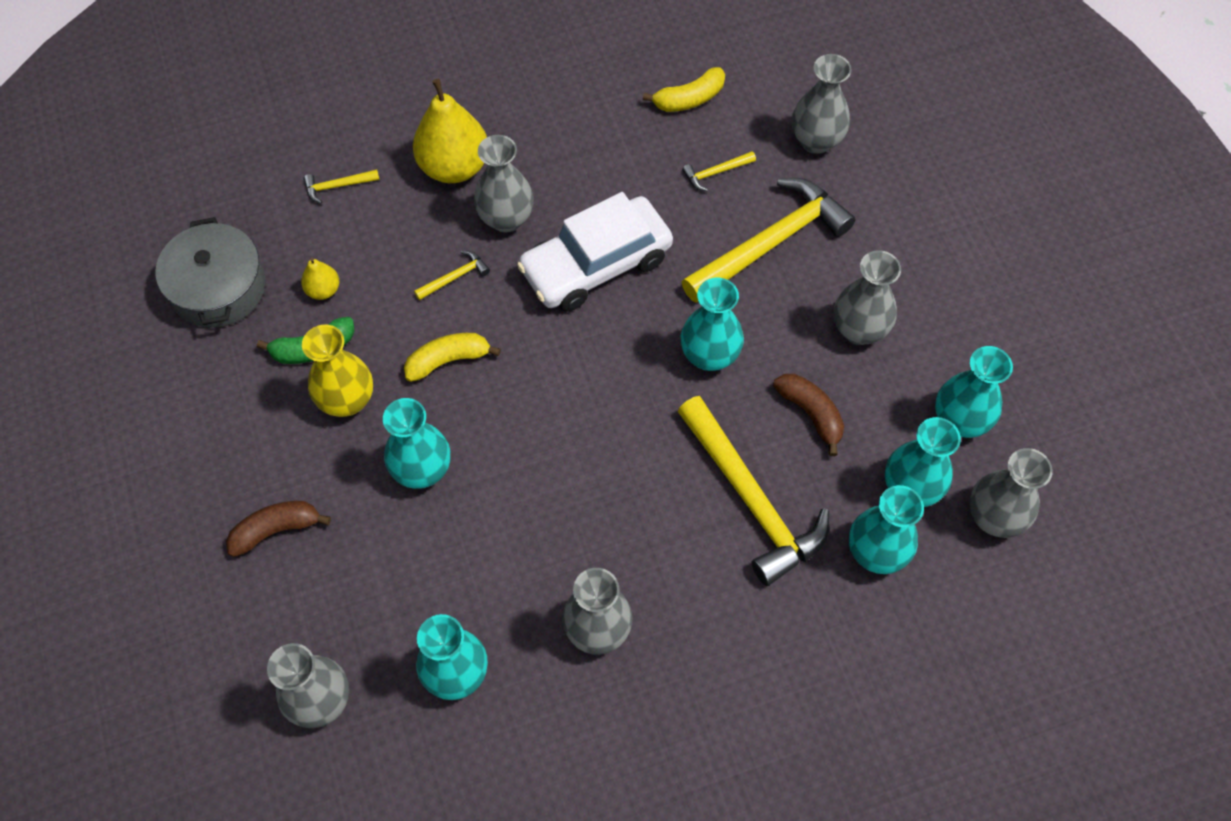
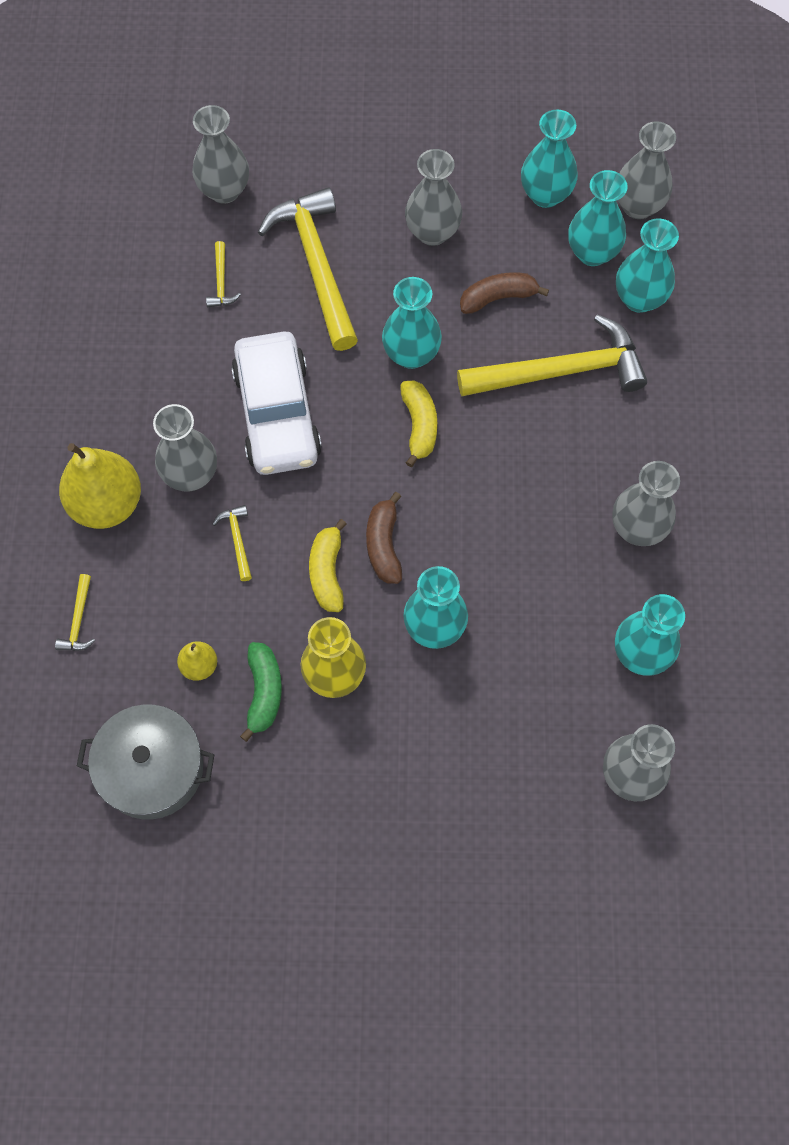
camera: 70 degrees left, 5 degrees up
brown banana [226,501,331,557] -> brown banana moved to [366,492,402,584]
yellow banana [643,67,725,112] -> yellow banana moved to [400,380,437,467]

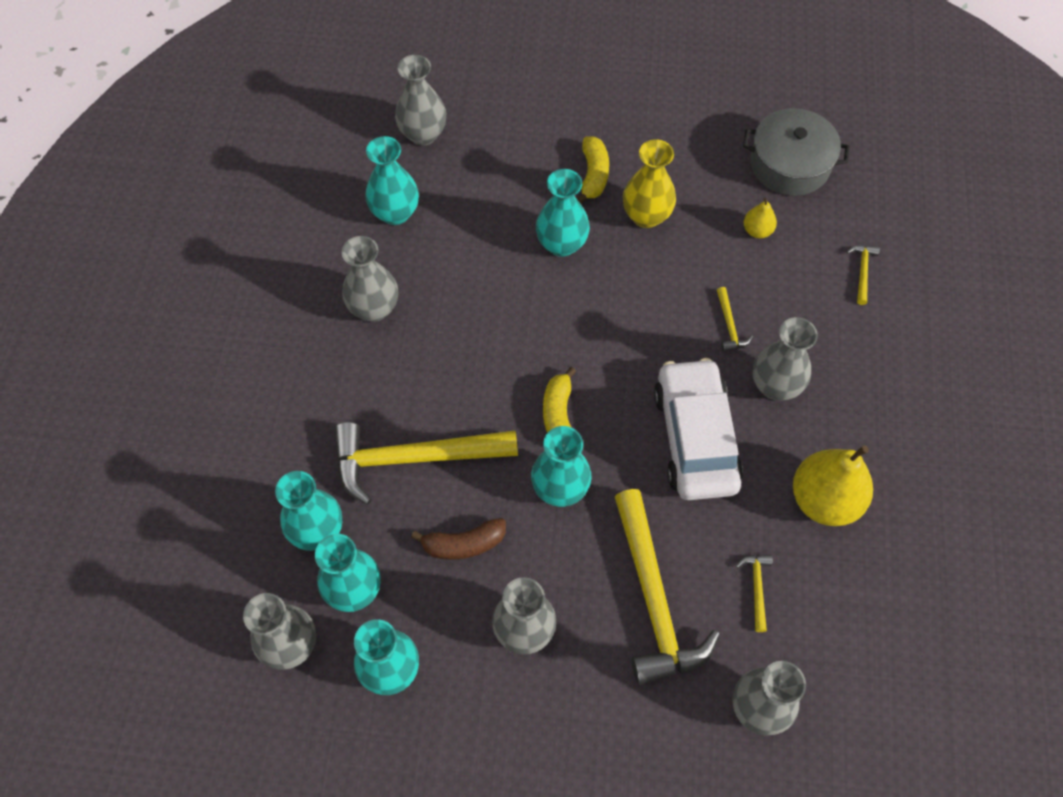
camera: 175 degrees left, 5 degrees down
yellow pear [59,443,141,529] -> yellow pear moved to [793,445,873,526]
green banana [240,642,282,742] -> none
yellow banana [309,519,347,612] -> yellow banana moved to [577,136,609,204]
brown banana [366,492,402,584] -> none

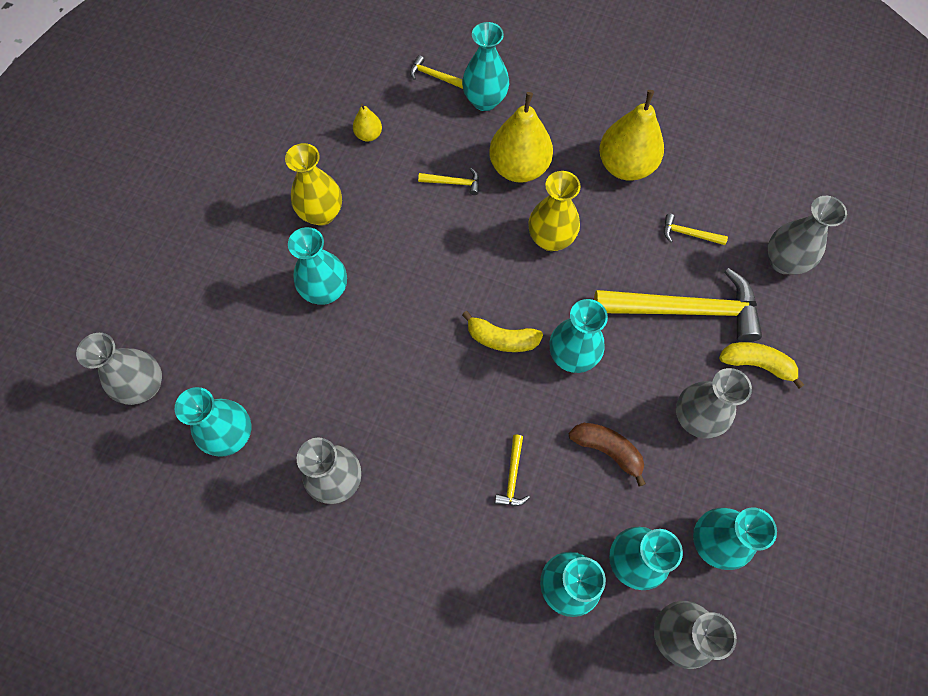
camera: 75 degrees left, 5 degrees up
yellow hammer [334,422,518,505] -> yellow hammer [495,435,530,506], size x0.41
brown banana [411,518,506,560] -> brown banana turned 60 degrees counterclockwise [569,423,646,487]
yellow banana [577,136,609,204] -> yellow banana moved to [719,342,804,388]
white car [654,358,743,500] -> yellow vase [528,171,581,251]
grey pot [743,108,849,196] -> none
grey vase [753,317,818,401] -> yellow pear [489,92,553,183]
none -> turquoise vase [462,22,509,111]

